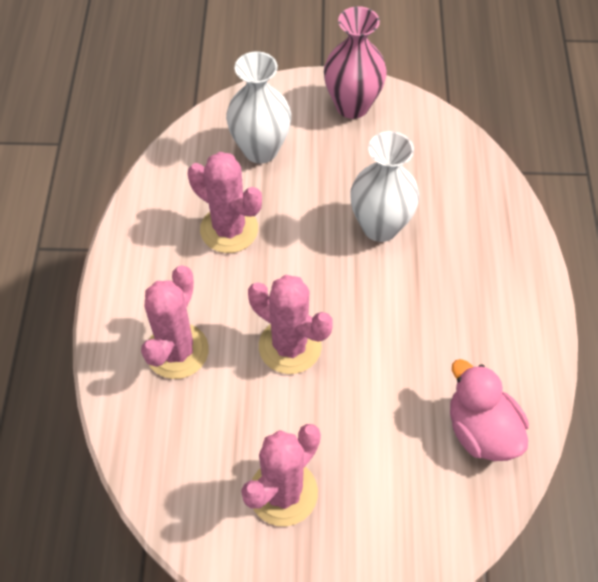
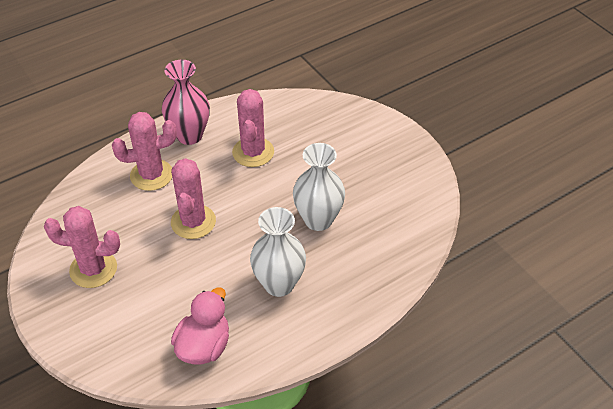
camera: 55 degrees right, 10 degrees down
white vase [226,52,291,164] -> white vase moved to [250,207,306,297]
pink vase [324,6,387,119] -> pink vase moved to [162,60,210,145]

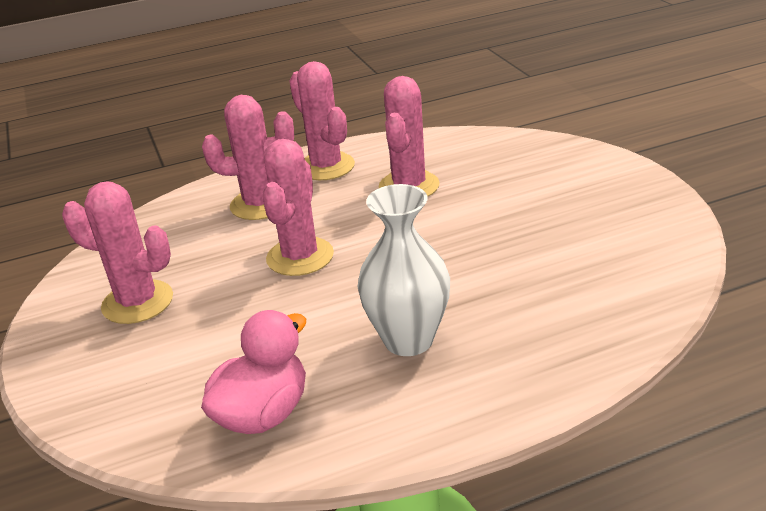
camera: 15 degrees right, 15 degrees down
pink vase [162,60,210,145] -> pink cactus [290,61,355,180]
white vase [293,143,345,231] -> none

